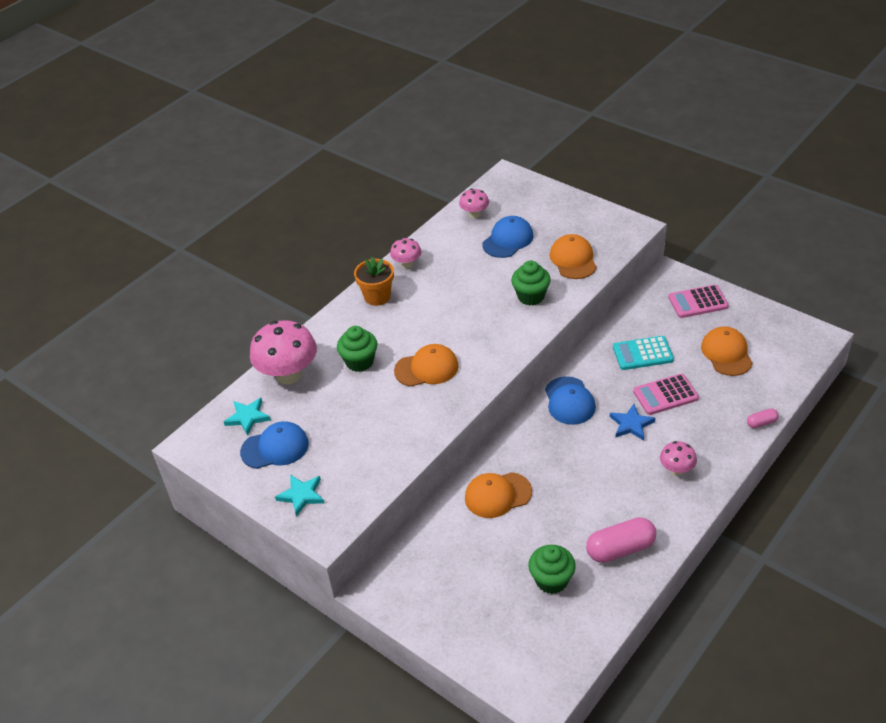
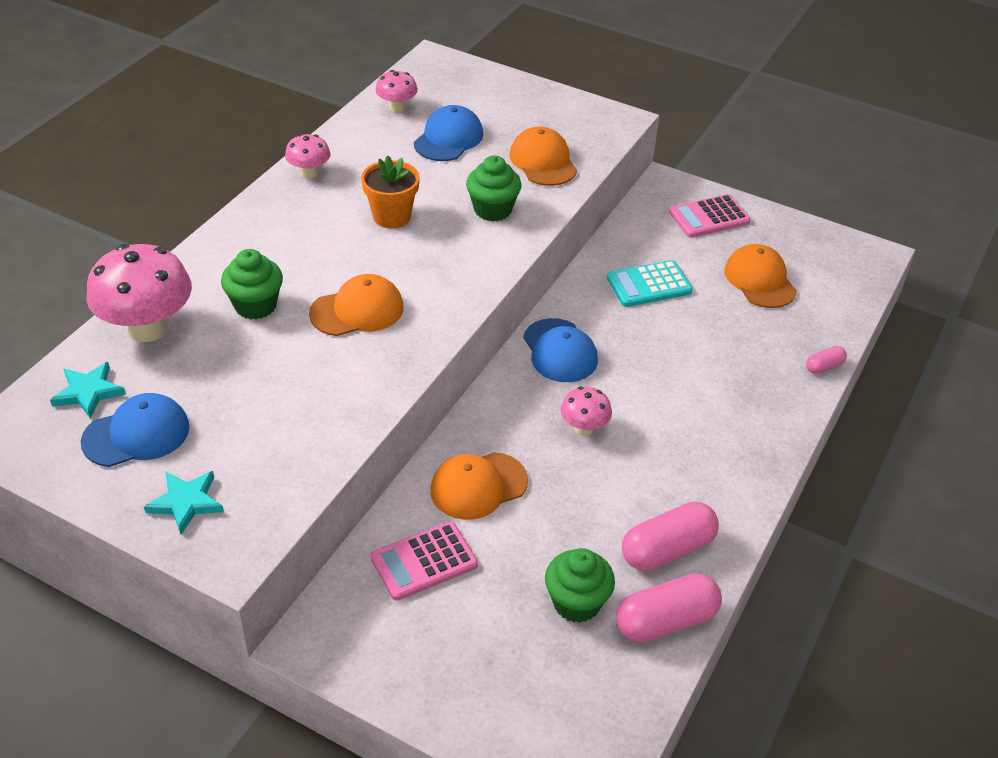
camera: 15 degrees left, 0 degrees up
orange flower pot [354,257,394,306] -> orange flower pot moved to [361,156,420,228]
blue star [610,404,655,441] -> none
pink calculator [633,374,699,415] -> pink calculator moved to [371,522,478,601]
pink mushroom [660,441,697,476] -> pink mushroom moved to [560,387,612,436]
none -> pink capsule [616,573,722,642]

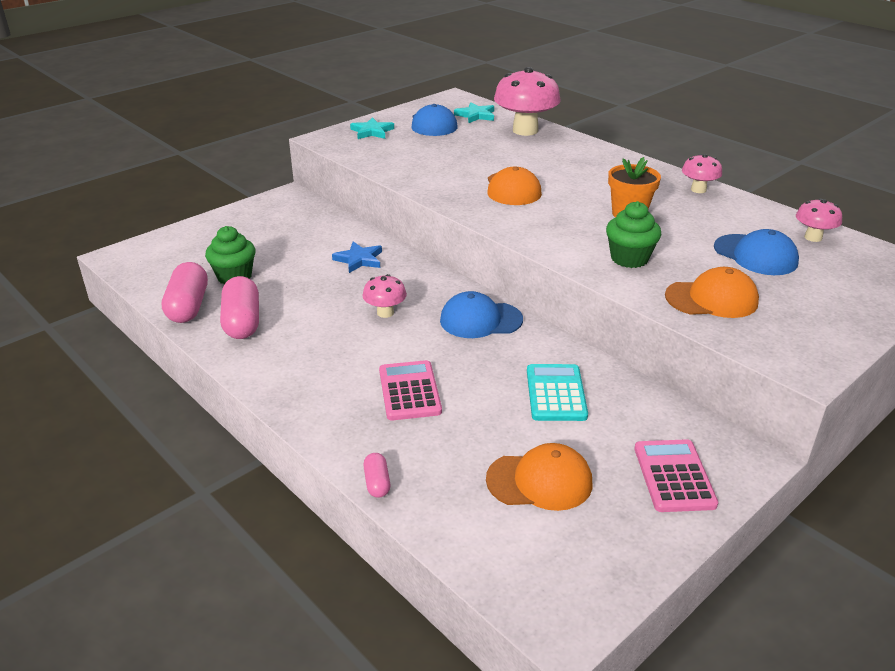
camera: 110 degrees right, 10 degrees down
green cupcake [221,249,283,319] -> none
pink calculator [371,522,478,601] -> pink calculator moved to [379,360,442,421]
orange cap [430,452,528,520] -> blue star [332,242,382,273]

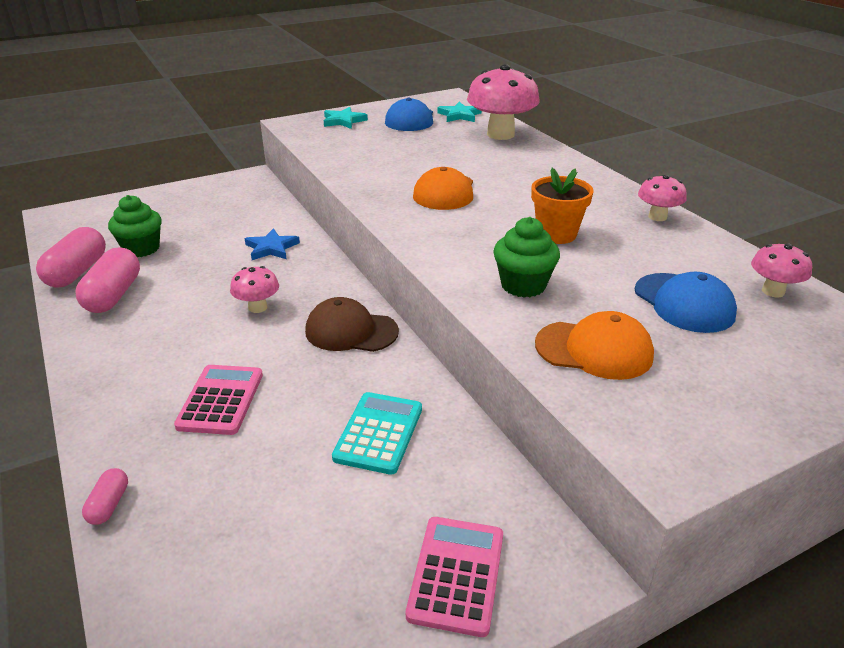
camera: 15 degrees right, 0 degrees up
blue cap [440,291,523,338] -> brown cap [305,297,399,352]
orange cap [486,443,593,511] -> none

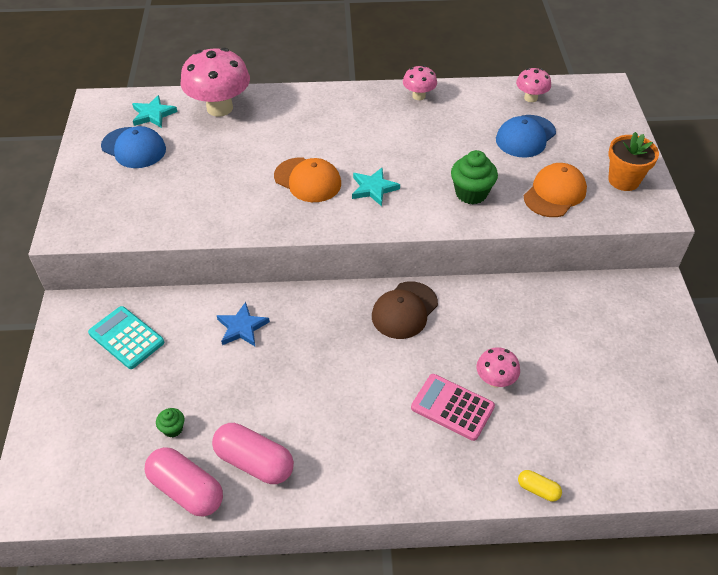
camera: 65 degrees left, 15 degrees up
pink capsule [82,468,128,525] -> yellow capsule [518,470,562,501]
green cupcake [108,195,162,257] -> green cupcake [156,408,184,437], size x0.53
pink mushroom [230,266,279,313] -> pink mushroom moved to [476,347,520,388]
turquoise star [324,107,368,129] -> turquoise star moved to [352,168,400,206]
turquoise calculator [332,392,422,475] -> turquoise calculator moved to [88,306,164,369]
pink calculator [406,517,503,637] -> none
orange flower pot [531,168,593,244] -> orange flower pot moved to [608,132,659,191]
blue cap [635,272,737,333] -> blue cap turned 135 degrees clockwise [496,115,556,158]

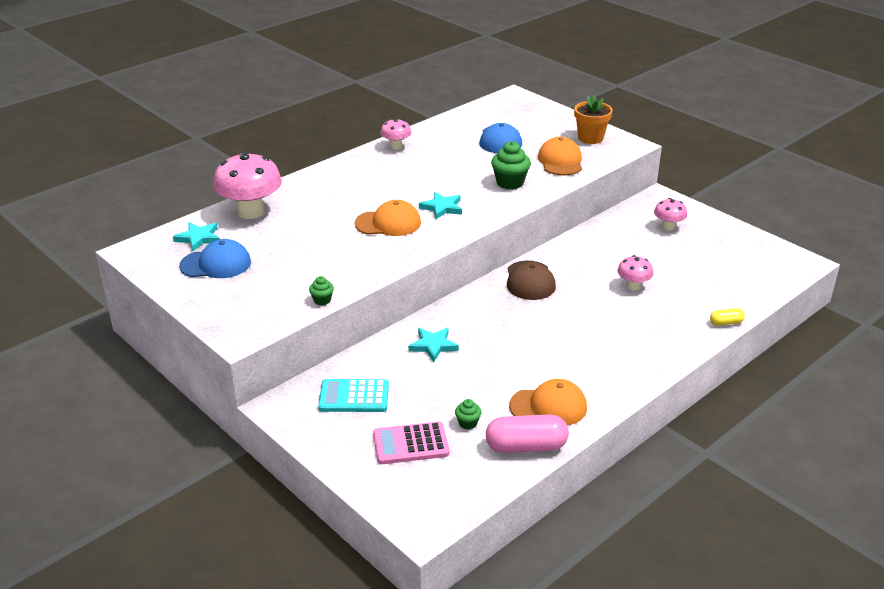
camera: 40 degrees left, 15 degrees down
pink capsule [212,423,294,484] -> orange cap [509,379,587,425]
blue star [217,302,270,346] -> turquoise star [408,328,459,362]
pink calculator [411,374,495,441] -> pink calculator moved to [373,421,449,464]
pink mushroom [516,68,551,102] -> pink mushroom moved to [654,198,687,231]
none -> green cupcake [309,276,334,305]

